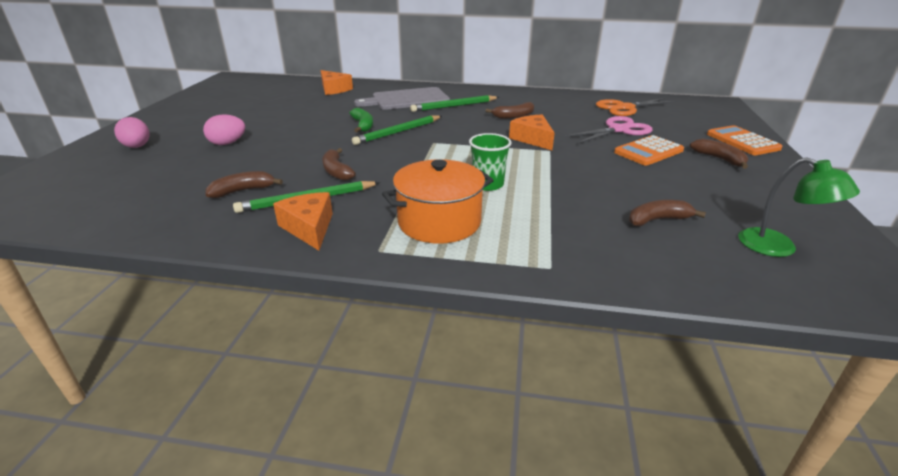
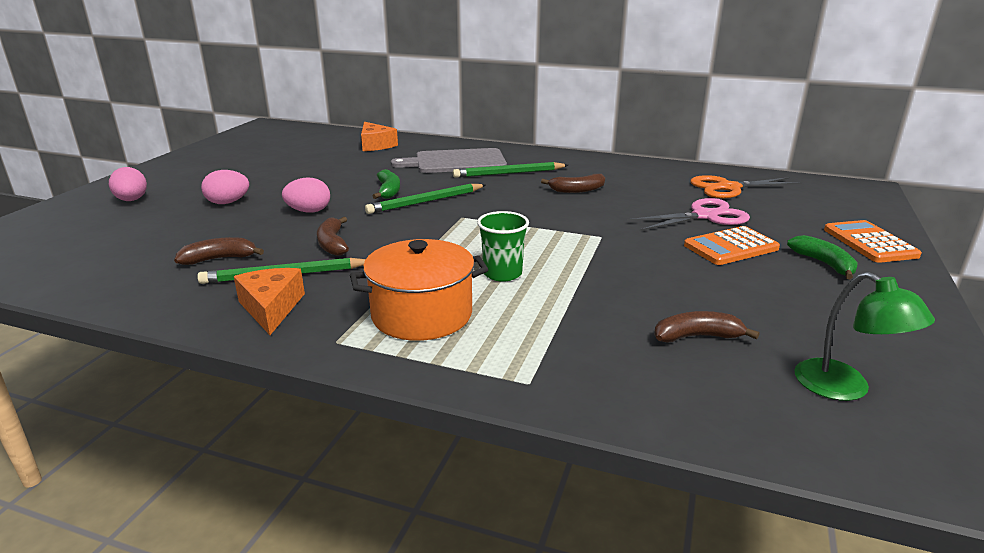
camera: 10 degrees right, 5 degrees down
orange cheese [509,115,555,150] -> none
brown banana [690,139,748,169] -> green banana [787,235,858,279]
none -> pink egg [282,178,330,213]

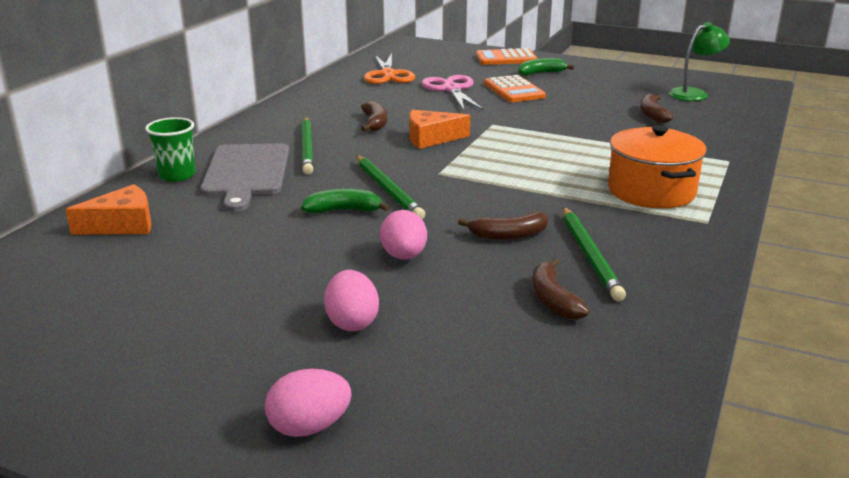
camera: 85 degrees left, 0 degrees up
orange cheese [234,268,305,335] -> orange cheese moved to [409,110,470,149]
green cup [477,211,529,282] -> green cup moved to [145,117,195,182]

